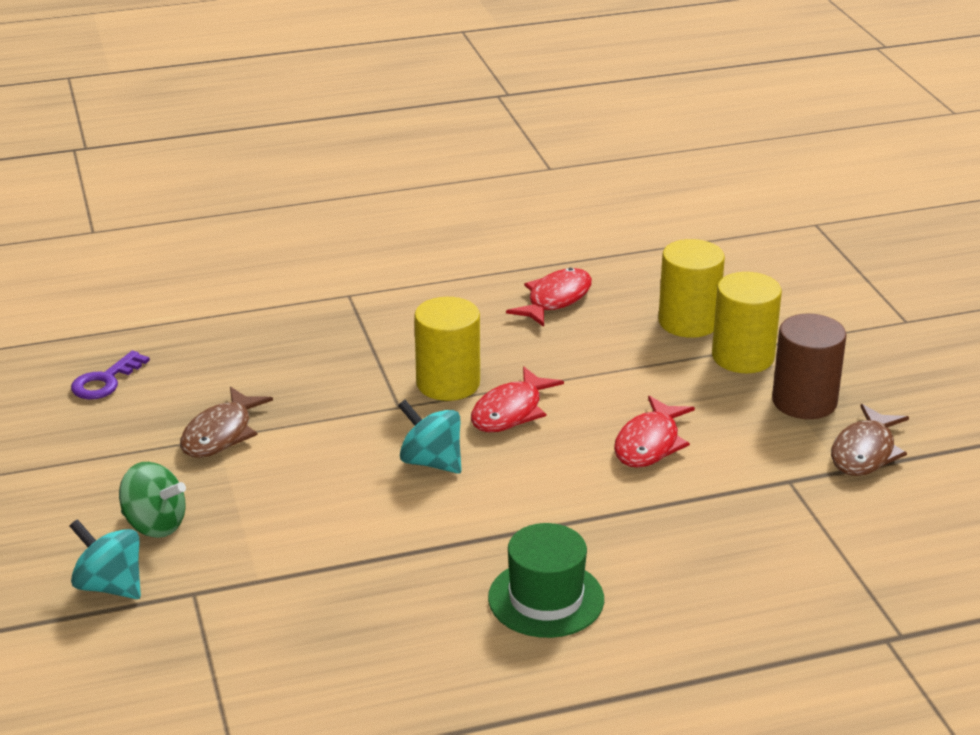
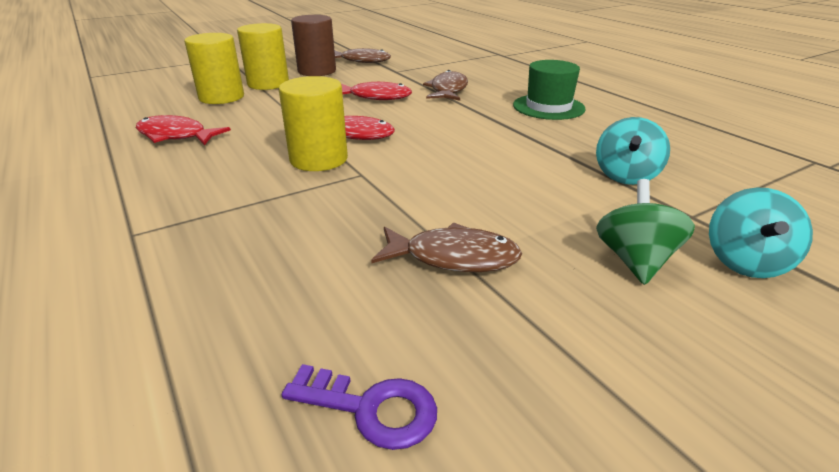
camera: 105 degrees left, 0 degrees up
turquoise spinning top [398,400,462,474] -> turquoise spinning top moved to [596,117,670,185]
none -> brown fish [423,70,468,101]

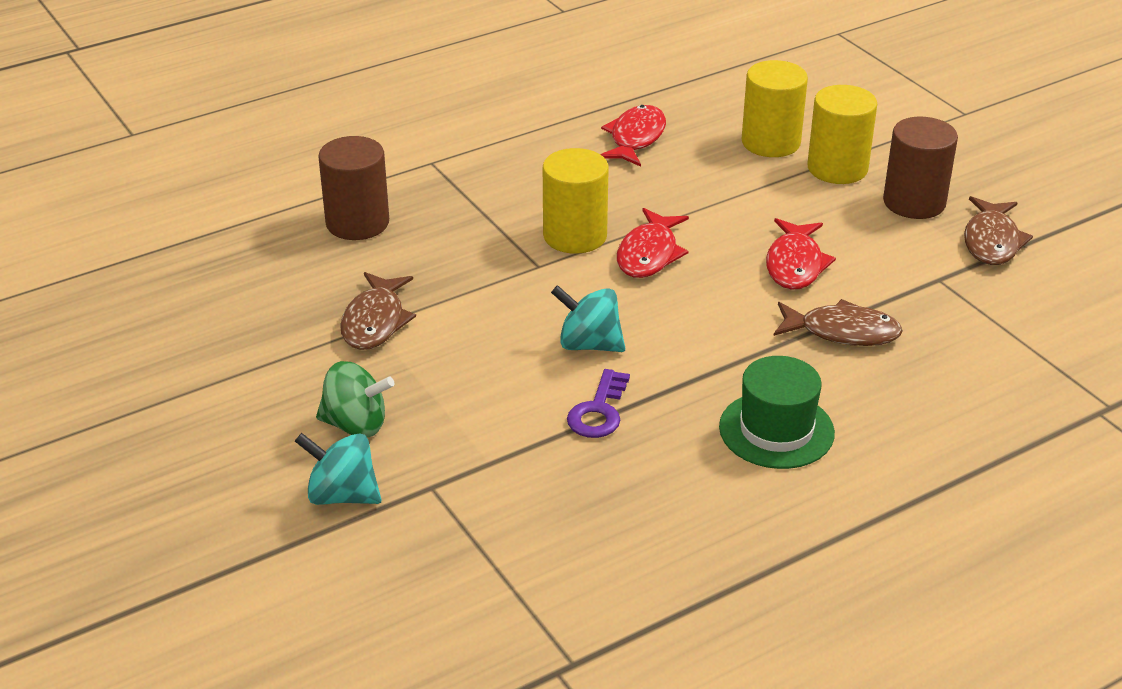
camera: 90 degrees right, 5 degrees up
purple key [282,364,437,450] -> purple key moved to [567,369,630,438]
turquoise spinning top [596,117,670,185] -> turquoise spinning top moved to [551,285,625,352]
none -> brown cylinder [318,136,389,240]

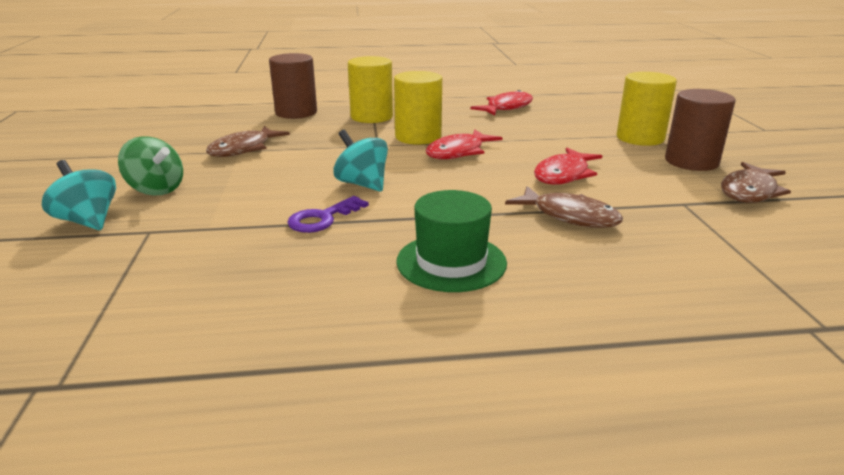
camera: 25 degrees right, 10 degrees down
yellow cylinder [742,60,808,157] -> yellow cylinder moved to [348,56,393,123]

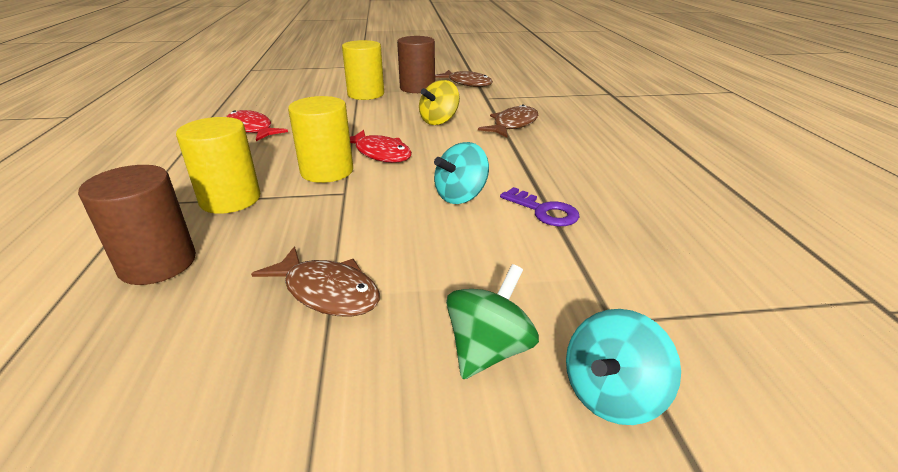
camera: 90 degrees left, 5 degrees up
green hat [396,190,507,292] -> none
red fish [534,148,602,185] -> yellow spinning top [419,80,460,125]

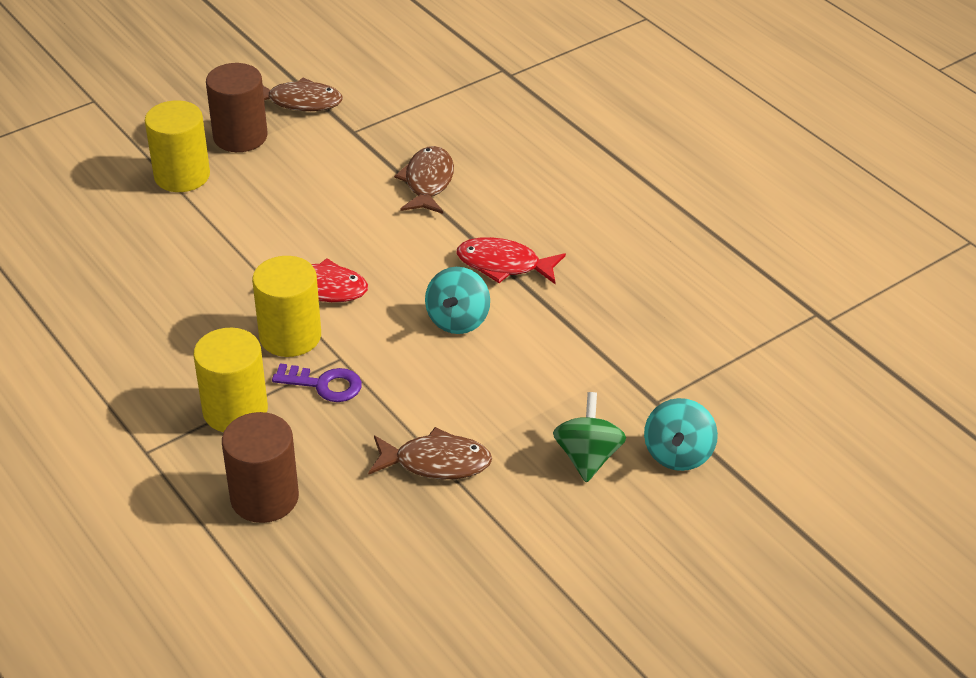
camera: 30 degrees left, 10 degrees up
red fish [226,110,288,141] -> red fish moved to [457,237,566,284]
yellow spinning top [419,80,460,125] -> none
purple key [500,187,580,226] -> purple key moved to [272,364,362,402]

